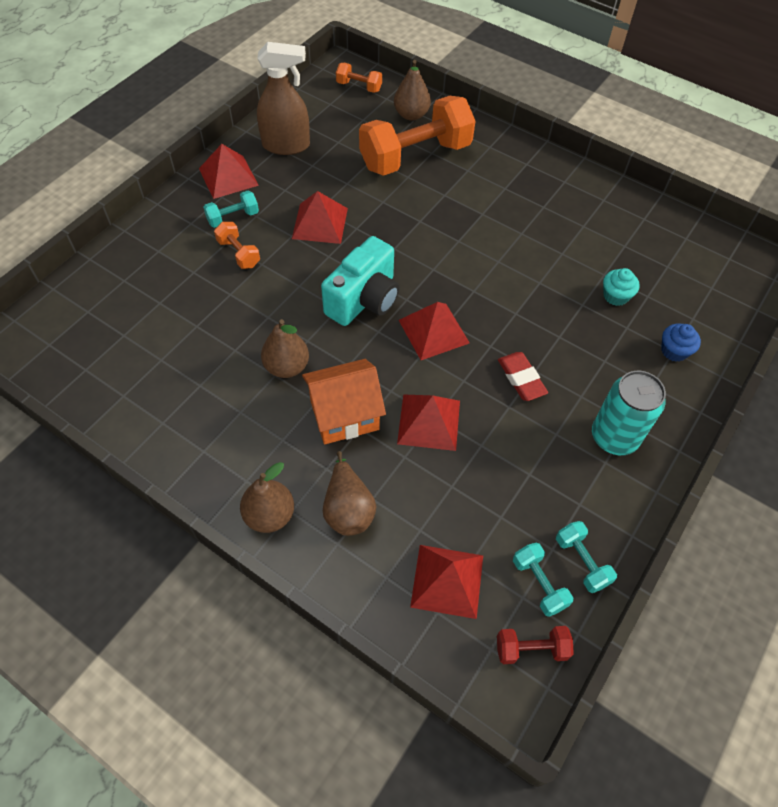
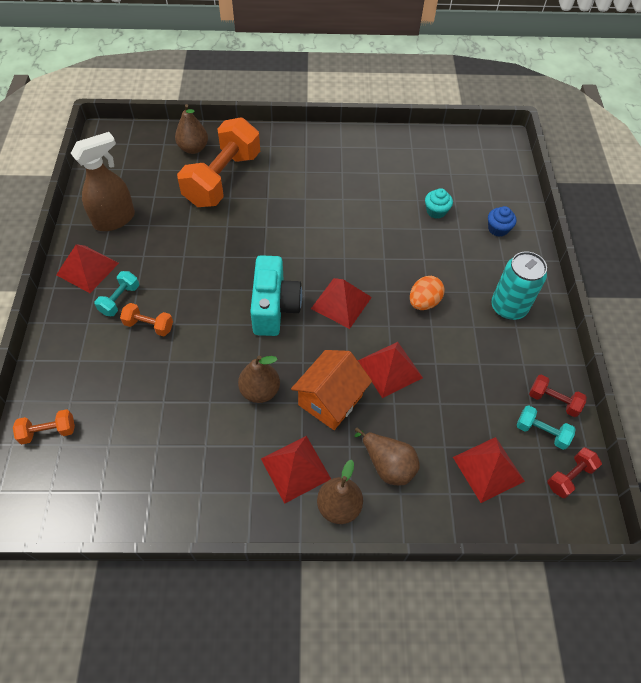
camera: 35 degrees left, 0 degrees up
red pyramid [292,191,348,244] -> red pyramid moved to [261,436,331,504]
orange dumbbell [336,63,382,93] -> orange dumbbell moved to [13,409,75,444]
red eraser [498,352,548,401] -> orange egg [410,276,445,310]
turquoise dumbbell [556,521,617,593] -> red dumbbell [529,375,587,417]

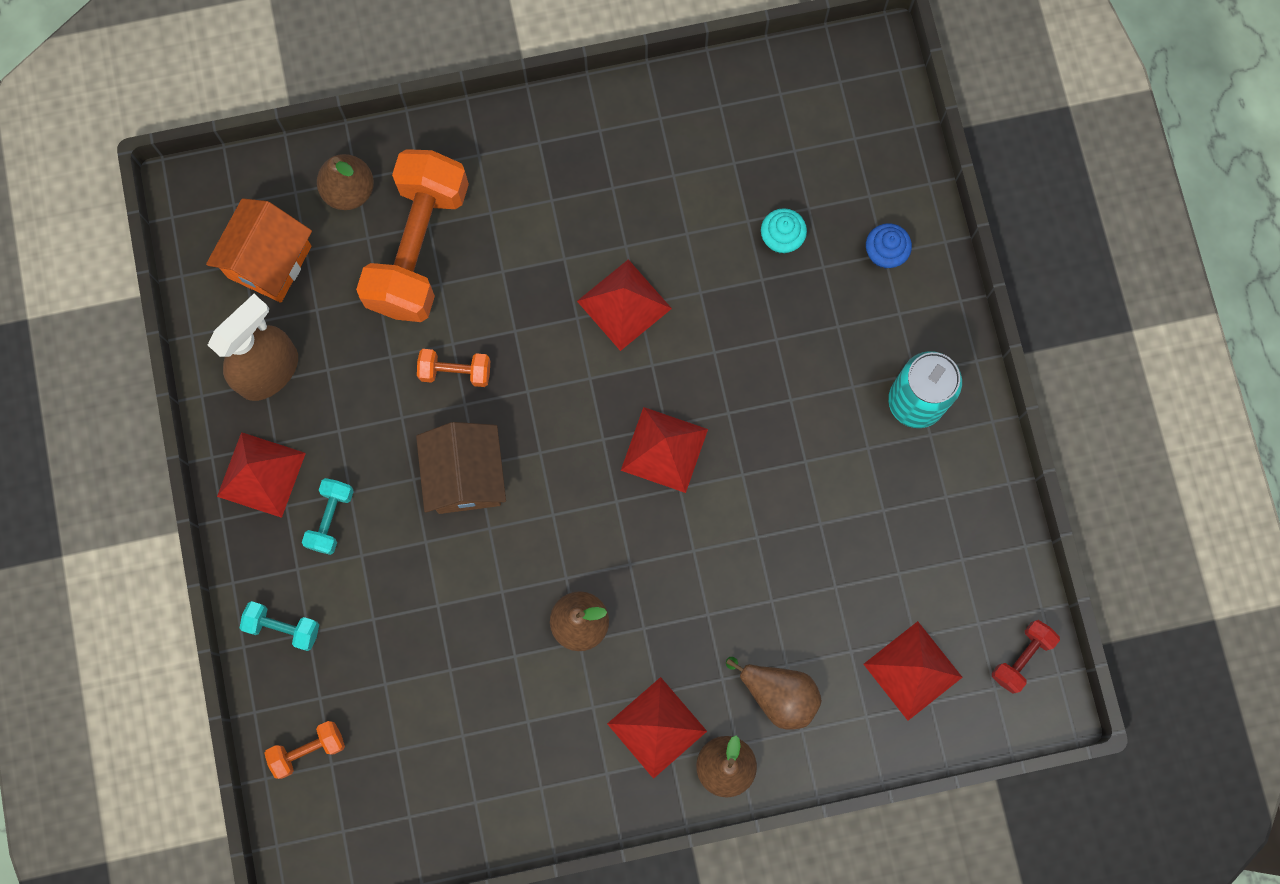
camera: 10 degrees left, 20 degrees up
orange dumbbell [120,303,173,336] -> orange dumbbell moved to [417,349,490,387]
turquoise camera [250,255,302,336] -> none
orange house [291,350,372,430] -> orange house moved to [206,198,312,303]
red pyramid [358,342,423,398] -> red pyramid moved to [577,259,672,351]
orange egg [410,276,445,310] -> none
turquoise dumbbell [516,406,576,450] -> turquoise dumbbell moved to [240,601,319,651]
red dumbbell [529,375,587,417] -> none
none -> brown house [416,422,506,514]

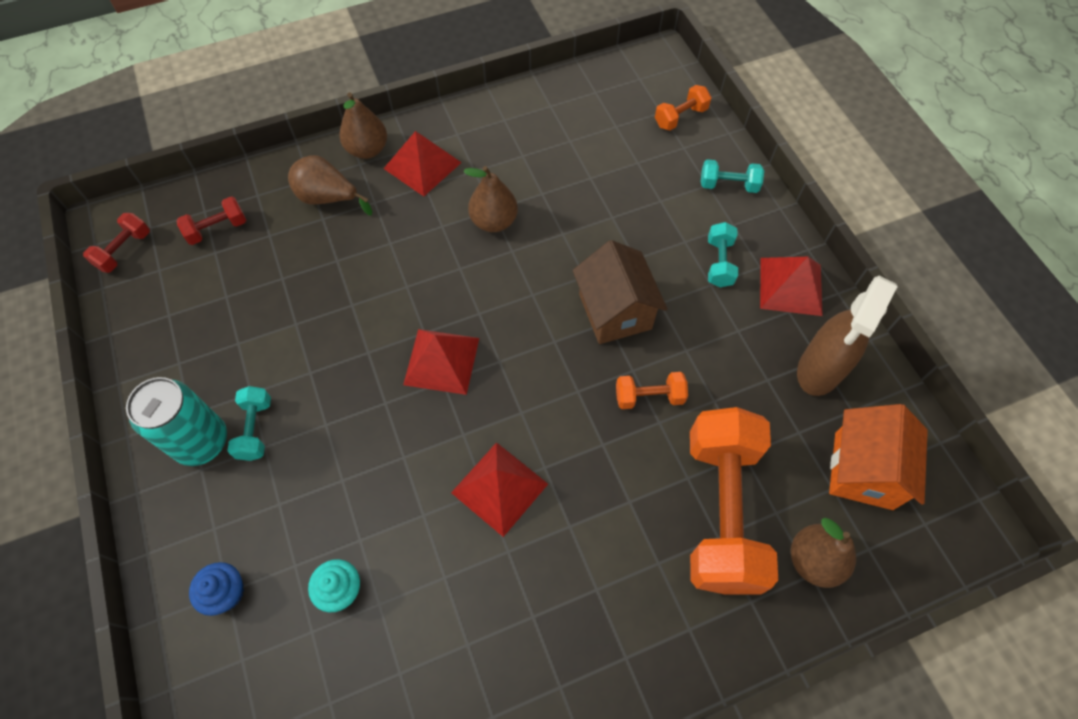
camera: 170 degrees right, 15 degrees down
red pyramid [863,621,963,721] -> red dumbbell [177,196,246,245]
none -> turquoise dumbbell [227,386,271,461]

